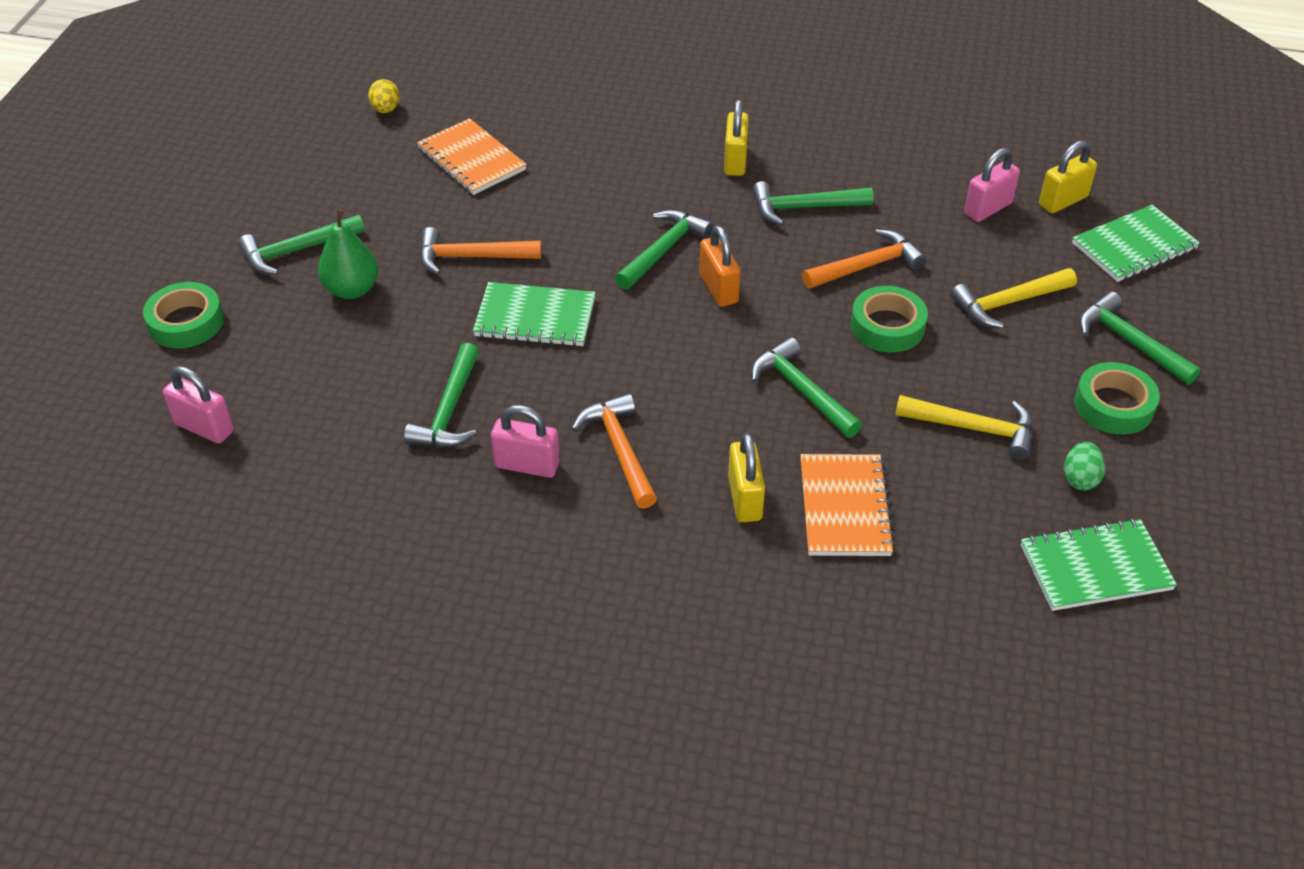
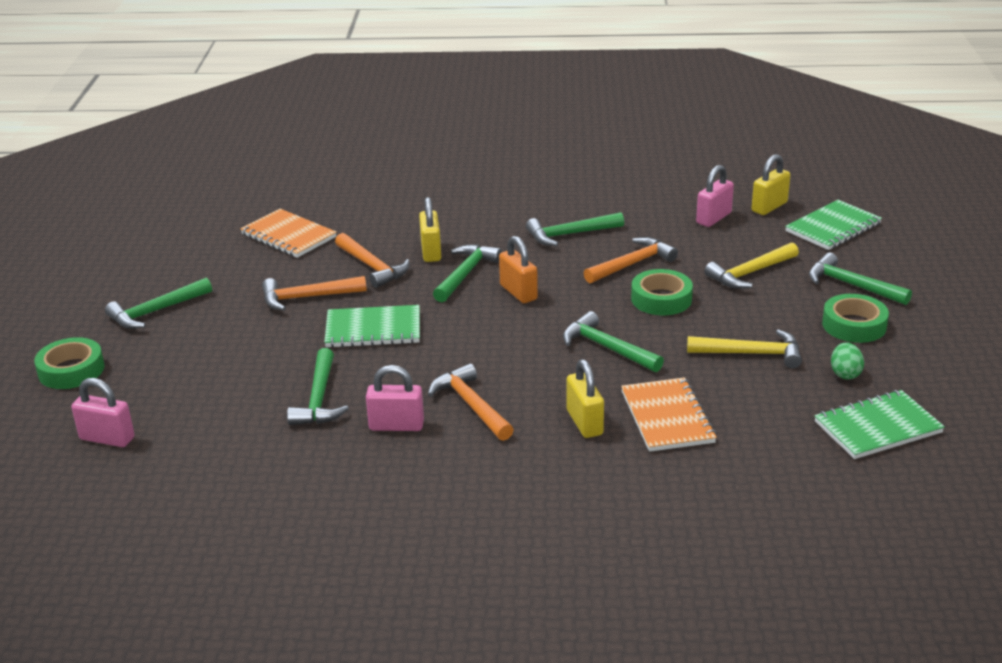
camera: 10 degrees left, 15 degrees down
green pear [318,209,379,299] -> none
yellow egg [368,79,400,113] -> none
yellow padlock [724,100,749,176] -> yellow padlock moved to [419,197,441,262]
none -> orange hammer [335,233,410,288]

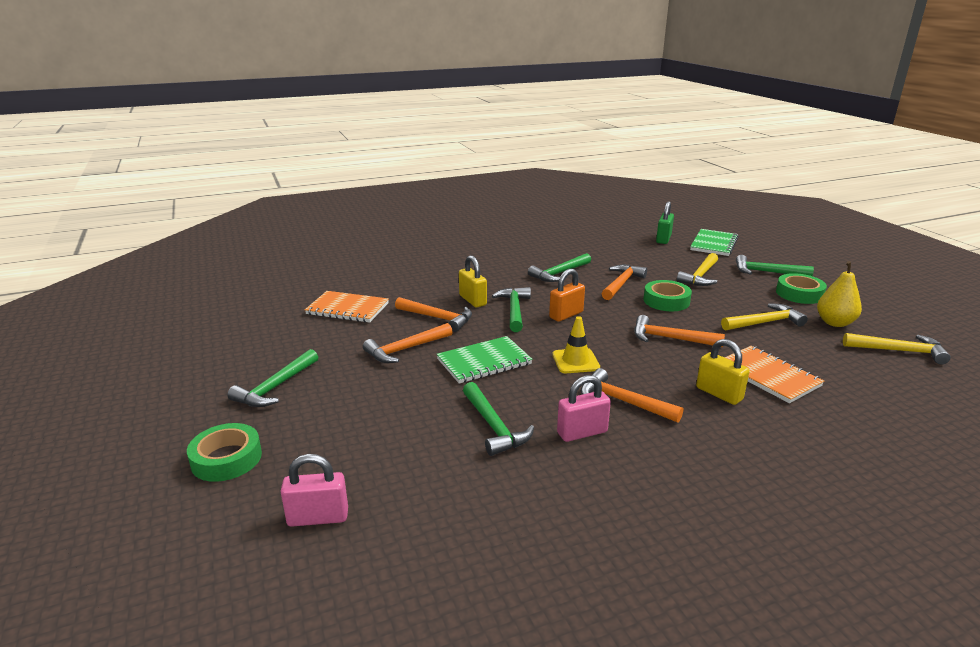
camera: 25 degrees left, 5 degrees down
orange padlock [499,236,538,303] -> orange padlock turned 75 degrees counterclockwise [549,269,585,322]
green hammer [563,311,664,372] -> orange hammer [634,315,725,347]
pink padlock [696,165,734,227] -> none
yellow padlock [752,154,791,215] -> green padlock [656,201,674,244]
green notebook [815,390,945,459] -> yellow hammer [843,333,951,364]
green egg [831,342,864,380] -> yellow pear [817,261,862,327]
none -> yellow traffic cone [552,316,600,373]

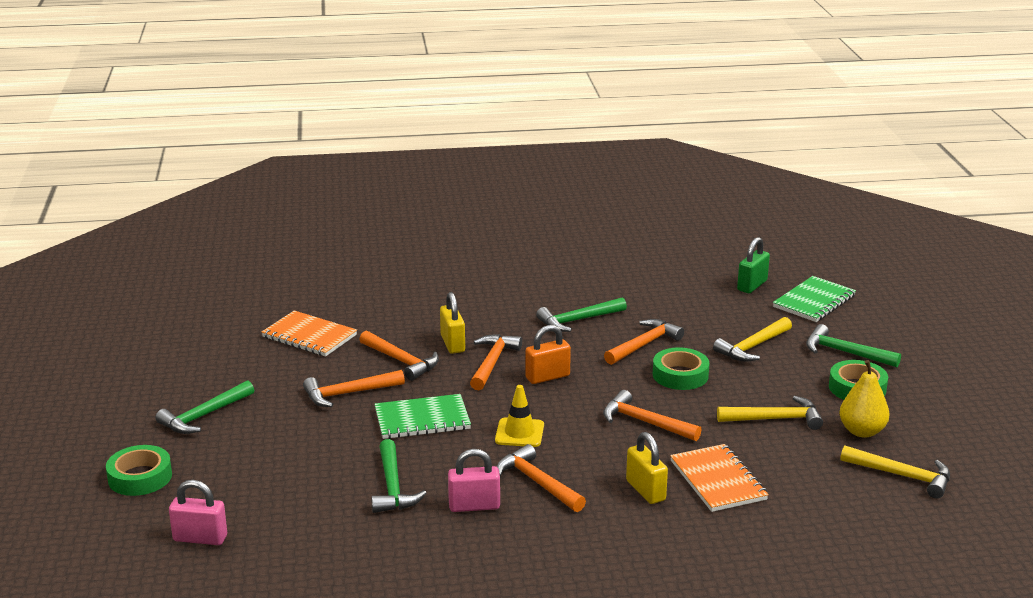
camera: 15 degrees right, 0 degrees up
green hammer [492,287,531,332] -> orange hammer [470,334,522,390]

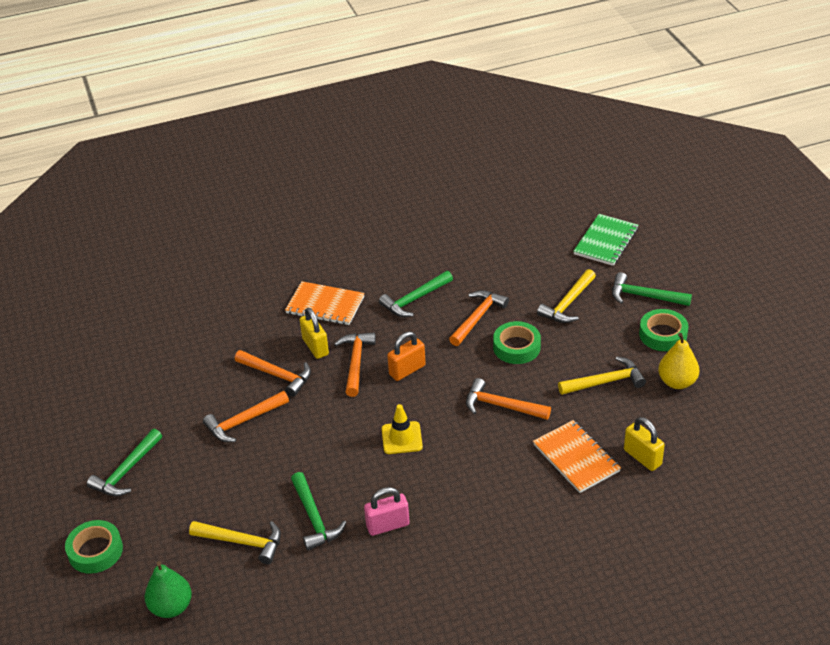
camera: 10 degrees left, 15 degrees up
pink padlock [169,480,227,545] -> green pear [145,561,192,618]
orange notebook [262,310,357,357] -> orange notebook moved to [285,281,365,325]
green notebook [375,394,471,439] -> none
orange hammer [496,444,586,512] -> none
yellow padlock [626,432,668,504] -> yellow padlock moved to [624,417,665,471]
green padlock [737,237,770,293] -> none
yellow hammer [841,445,950,498] -> yellow hammer moved to [189,521,281,564]

